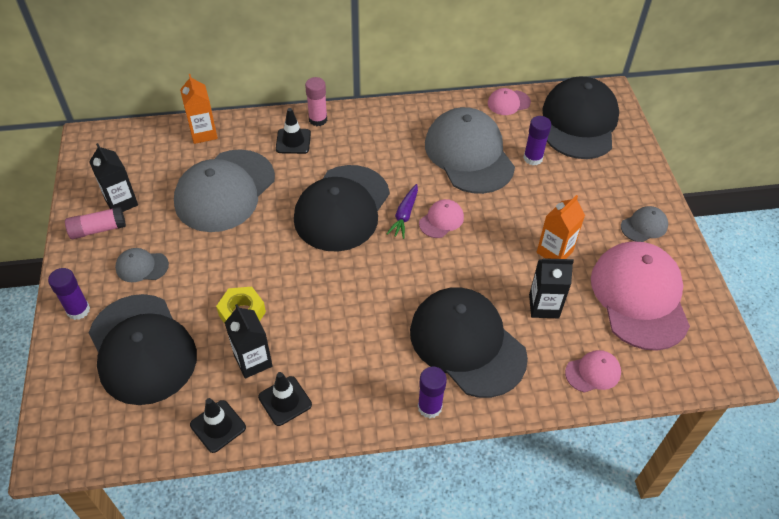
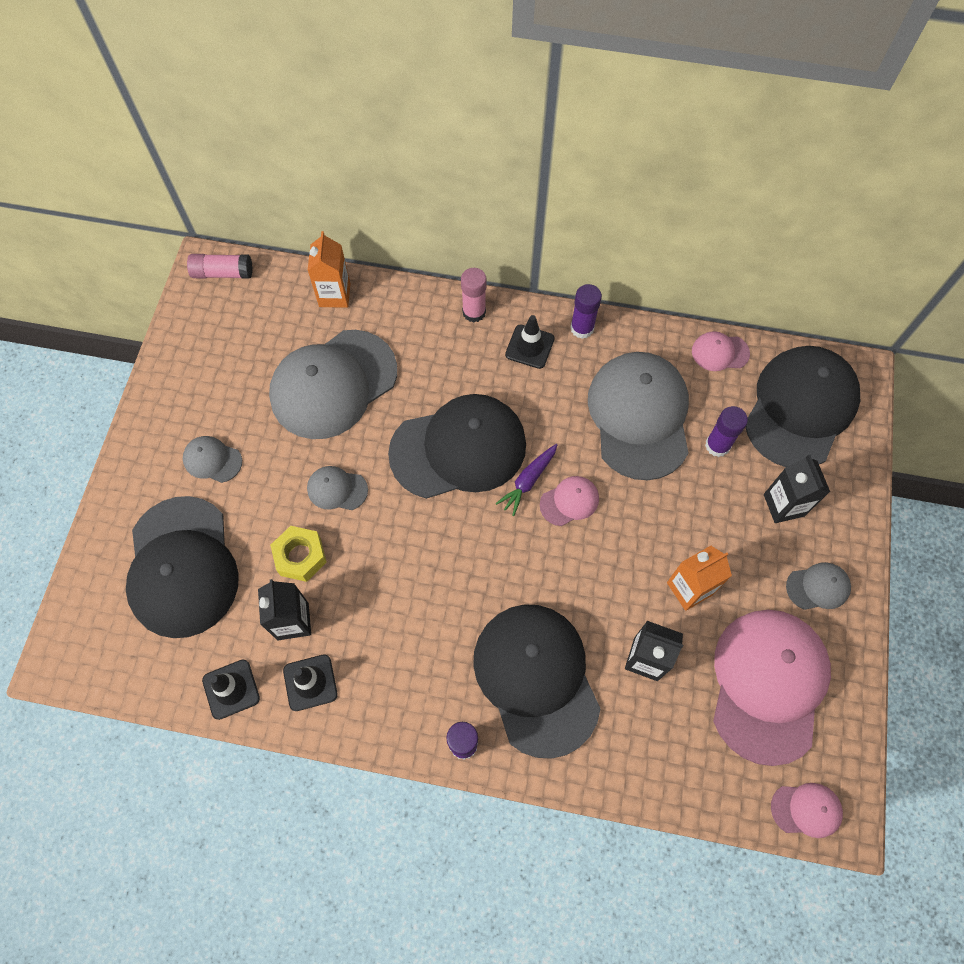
camera: 20 degrees right, 15 degrees up
purple glue stick [48,268,90,320] -> purple glue stick moved to [570,284,602,339]
pink glue stick [65,207,126,239] -> pink glue stick moved to [187,254,252,279]
black carton [89,143,138,212] -> black carton moved to [764,455,830,523]
black traffic cone [276,108,311,154] -> black traffic cone moved to [505,315,555,369]
black cap [294,165,390,252] -> black cap turned 150 degrees counterclockwise [388,394,526,499]
pink cap [565,350,621,393] -> pink cap moved to [771,783,843,838]
none -> grey cap [307,466,368,510]

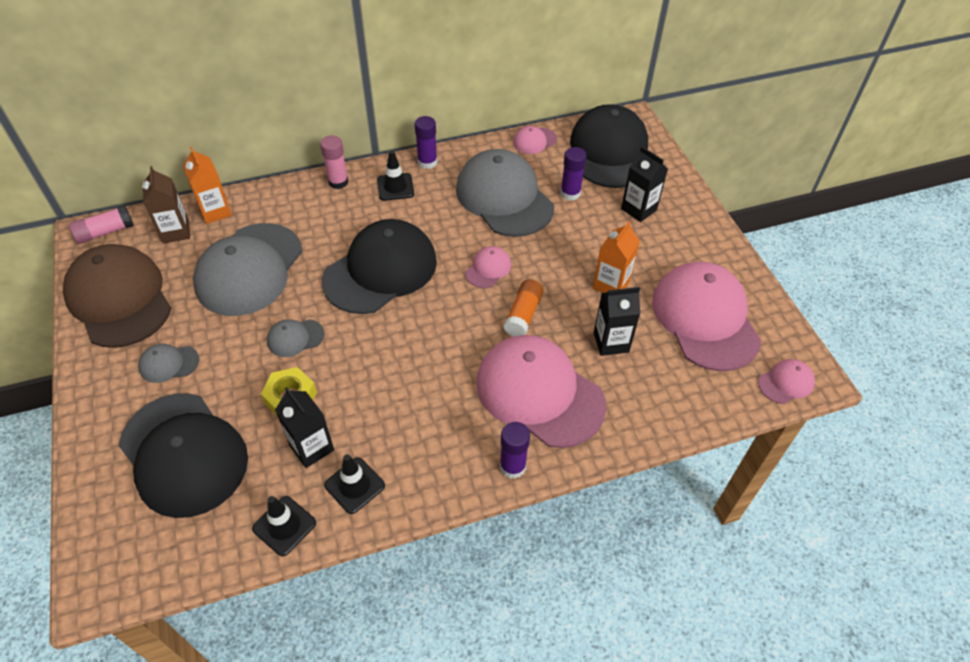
camera: 30 degrees left, 15 degrees down
black cap [473,604,601,759] -> pink cap [476,335,606,448]
purple carrot [496,444,558,516] -> none
grey cap [786,562,851,610] -> none
none -> brown cap [63,244,172,348]
none -> brown carton [142,166,190,244]
none -> orange glue stick [504,279,544,336]

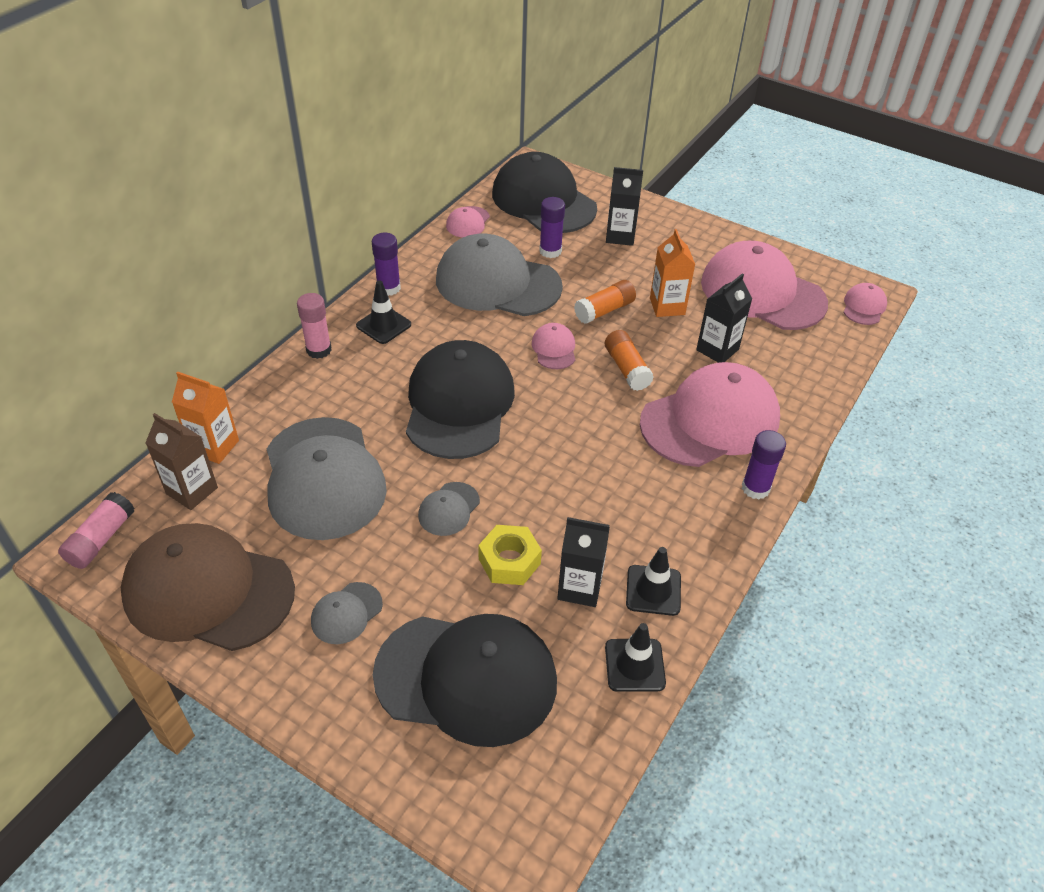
camera: 40 degrees left, 5 degrees down
pink cap [476,335,606,448] -> pink cap turned 150 degrees clockwise [640,362,780,467]
none -> orange glue stick [574,280,636,324]

